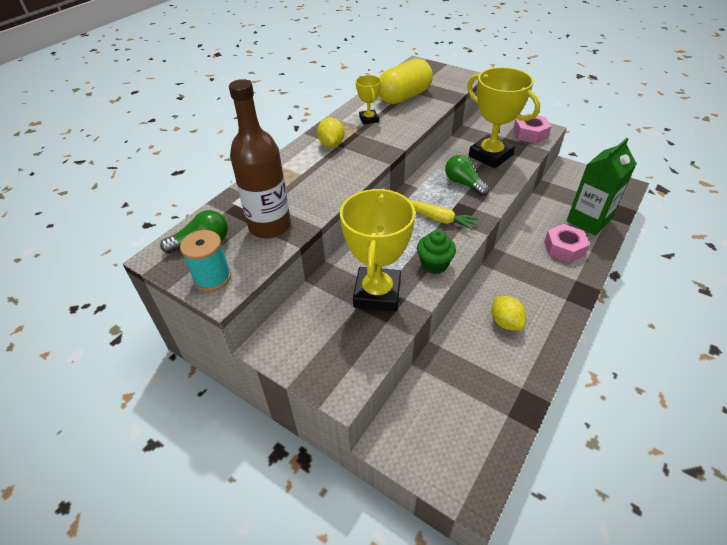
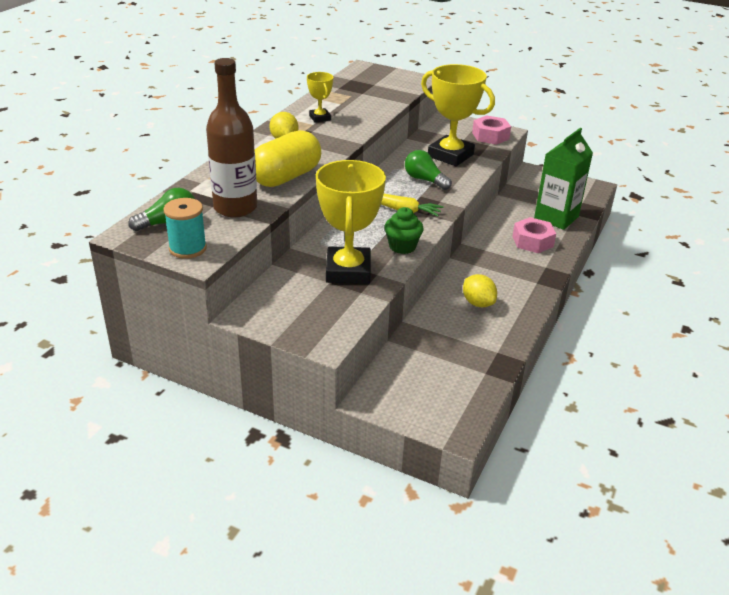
camera: 10 degrees left, 10 degrees down
yellow capsule [379,59,433,104] -> yellow capsule moved to [254,130,321,187]

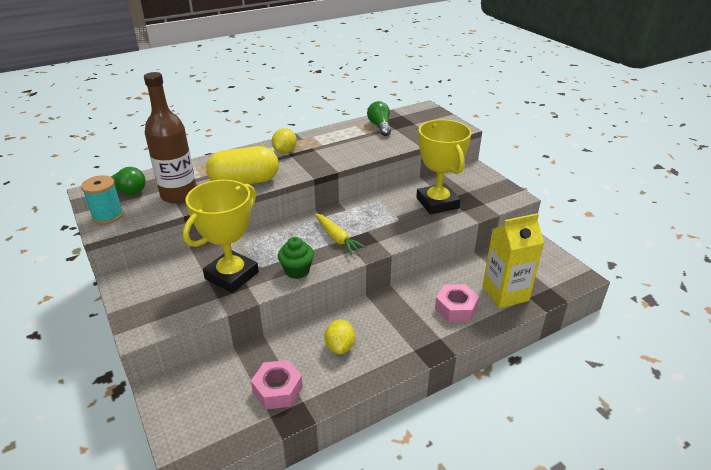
camera: 35 degrees right, 0 degrees up
yellow trophy [307,72,333,123] -> none
green light bulb [405,150,452,190] -> green light bulb moved to [367,101,391,136]
pink nut [472,115,511,145] -> pink nut moved to [251,360,303,409]
green carton [534,128,593,230] -> yellow carton [482,213,544,308]

